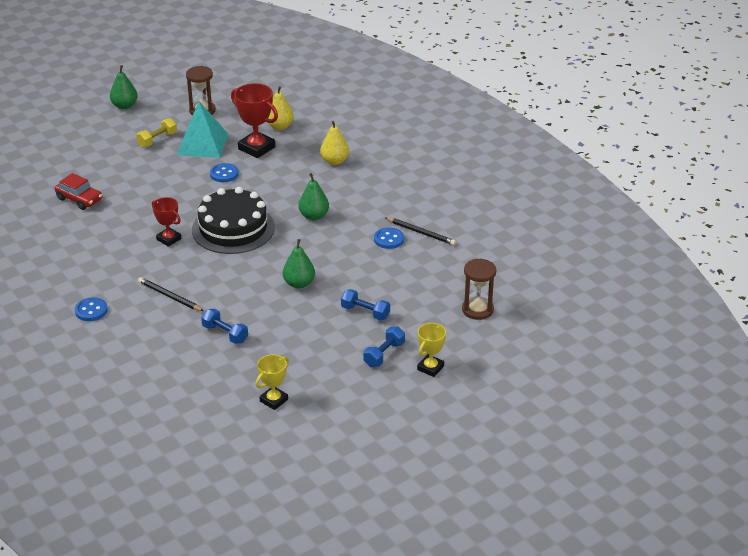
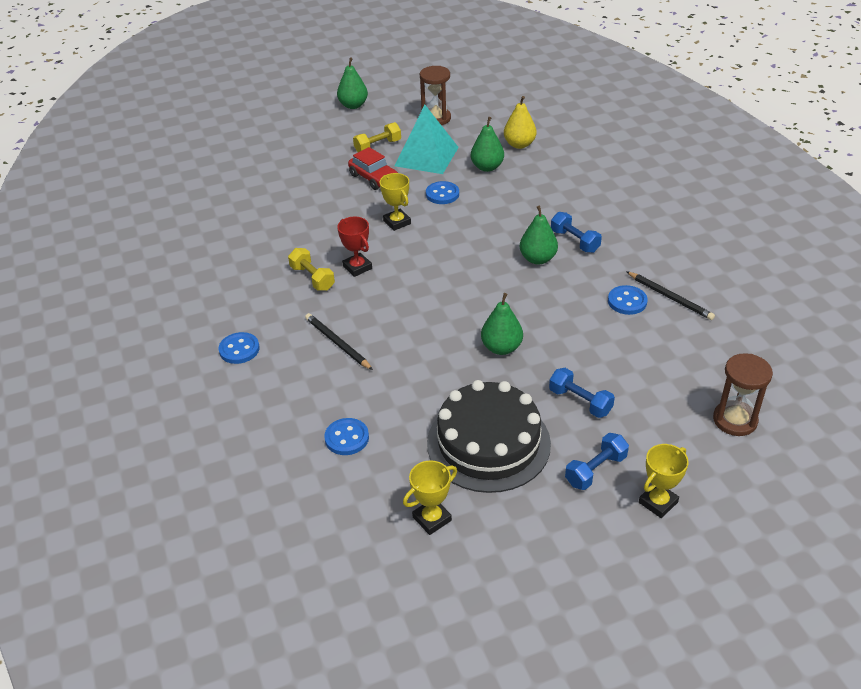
camera: 15 degrees right, 5 degrees up
red car [55,173,102,210] -> red car moved to [348,147,398,190]
black cake [192,187,275,254] -> black cake moved to [427,380,551,493]
blue dumbbell [201,309,248,344] -> blue dumbbell moved to [551,212,602,253]
red trophy [231,83,278,158] -> green pear [471,117,504,172]
yellow pear [320,121,349,165] -> none
none -> yellow dumbbell [288,248,335,291]
none -> blue button [324,418,369,455]
none -> yellow trophy [380,173,411,231]

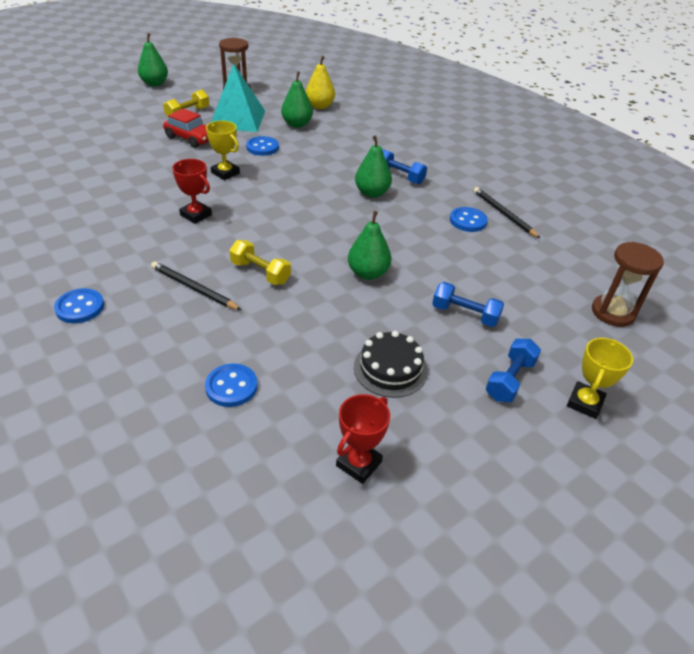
camera: 20 degrees left, 0 degrees up
yellow dumbbell [288,248,335,291] -> yellow dumbbell moved to [229,240,291,285]
yellow trophy [403,460,457,535] -> red trophy [336,394,390,484]
black cake [427,380,551,493] -> black cake [354,331,428,398], size x0.55
black pencil [626,271,715,320] -> black pencil turned 150 degrees counterclockwise [473,187,541,239]

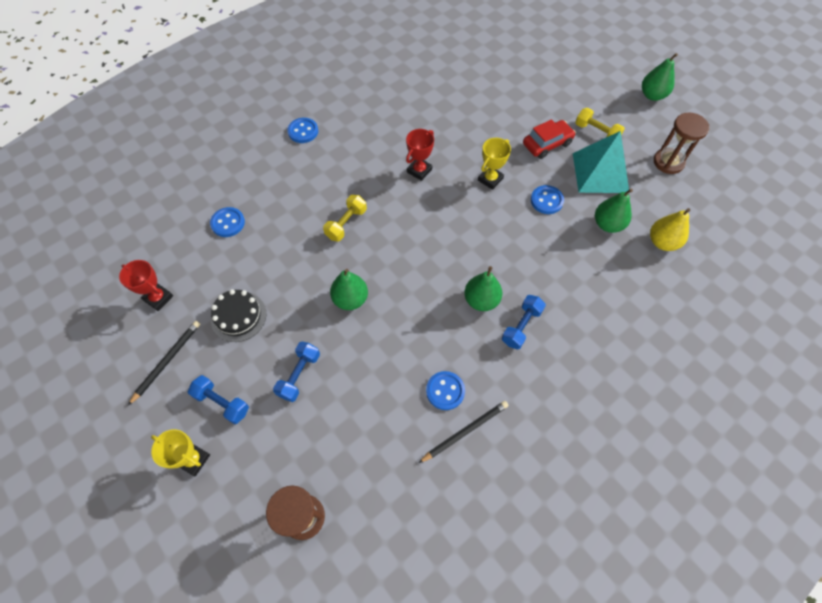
camera: 90 degrees right, 20 degrees up
black pencil [151,261,241,310] -> black pencil moved to [128,321,200,405]
red car [163,108,209,148] -> red car turned 150 degrees counterclockwise [523,119,576,159]

